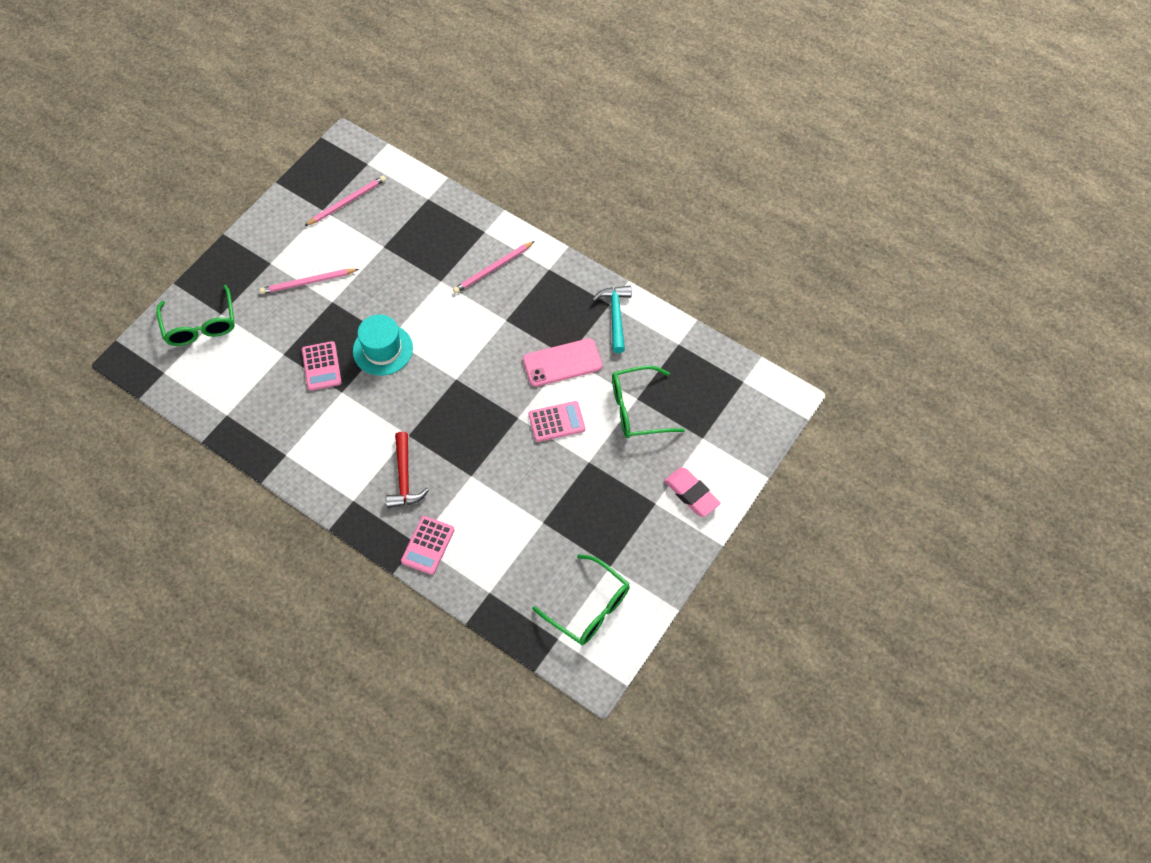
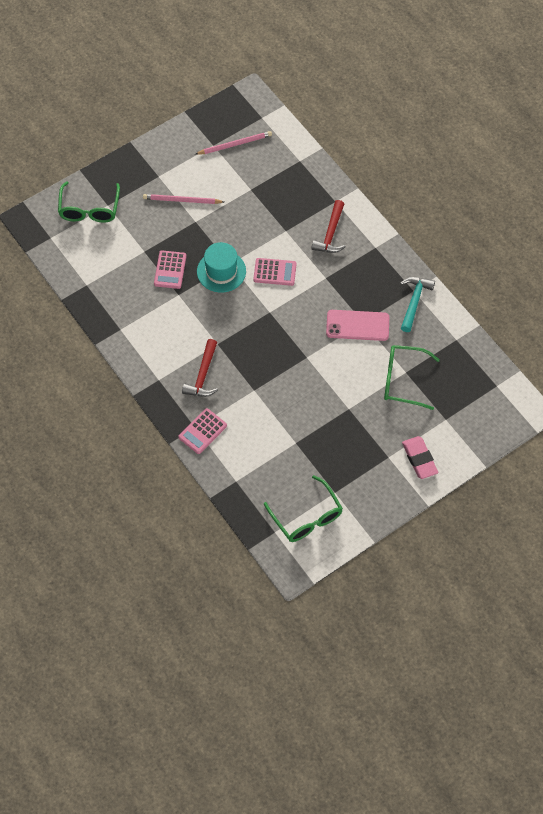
camera: 20 degrees right, 0 degrees up
pink pencil [453,241,535,293] -> red hammer [311,200,346,253]
pink calculator [529,401,585,442] -> pink calculator moved to [253,258,297,286]

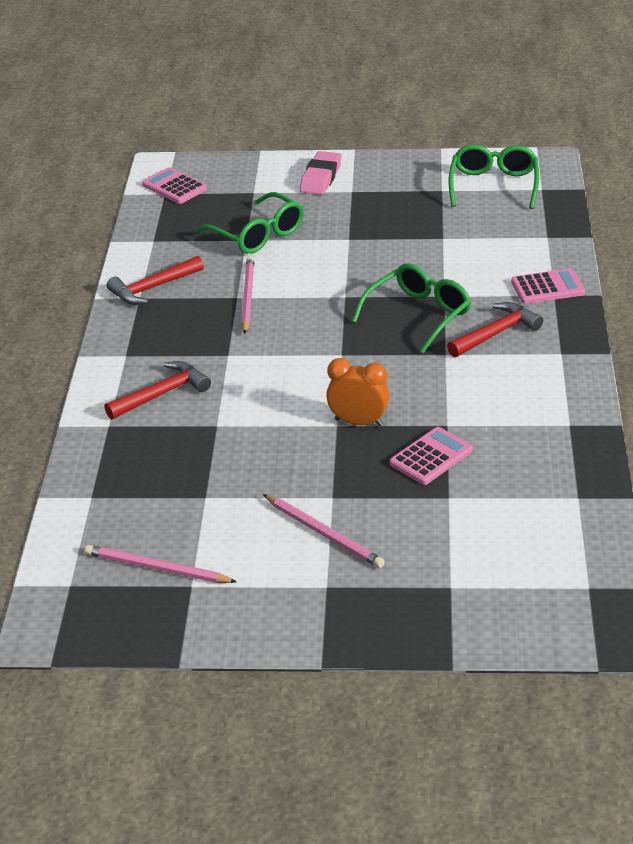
camera: 140 degrees left, 25 degrees down
green glasses [58,181,120,223] -> green glasses moved to [352,263,471,353]
turquoise hat [197,242,246,293] -> orange clock [326,358,390,426]
pink calculator [253,258,297,286] -> pink calculator moved to [142,167,207,204]
pink phone [326,310,389,341] -> pink pencil [241,257,254,334]
turquoise hammer [400,277,435,332] -> red hammer [107,256,204,305]

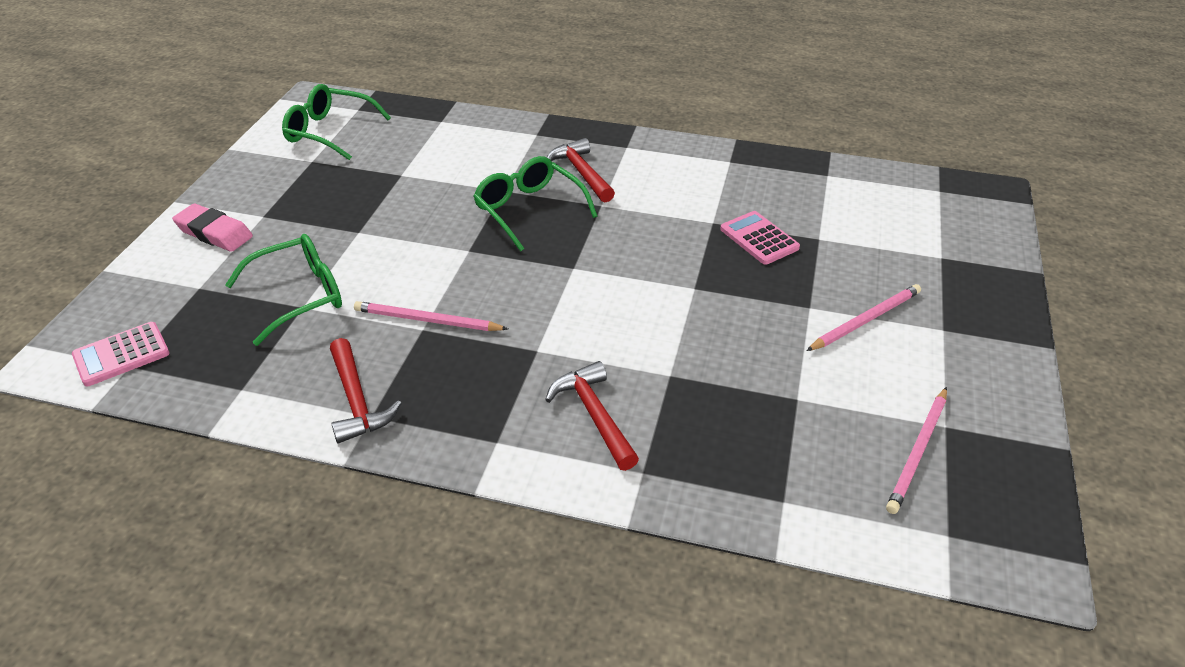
camera: 80 degrees left, 5 degrees up
orange clock [326,358,390,426] -> none
pink calculator [511,268,585,304] -> none

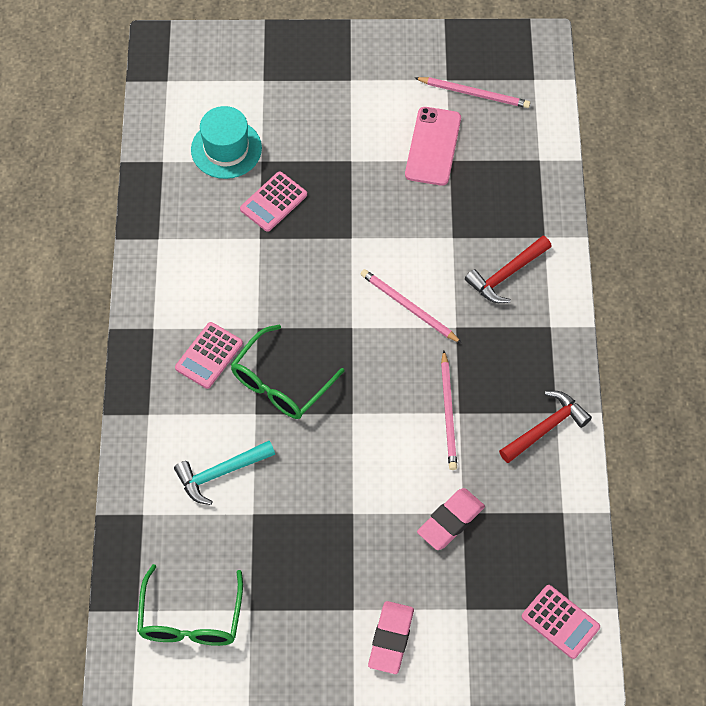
camera: 105 degrees left, 20 degrees up
green glasses [225,234,342,346] -> pink eraser [417,488,485,550]
red hammer [547,138,615,202] -> pink calculator [175,322,243,389]
pink pencil [806,284,921,351] -> pink pencil moved to [361,269,462,343]
none -> turquoise hammer [174,441,275,505]
none -> turquoise hat [191,106,262,179]
none -> pink phone [405,107,461,186]

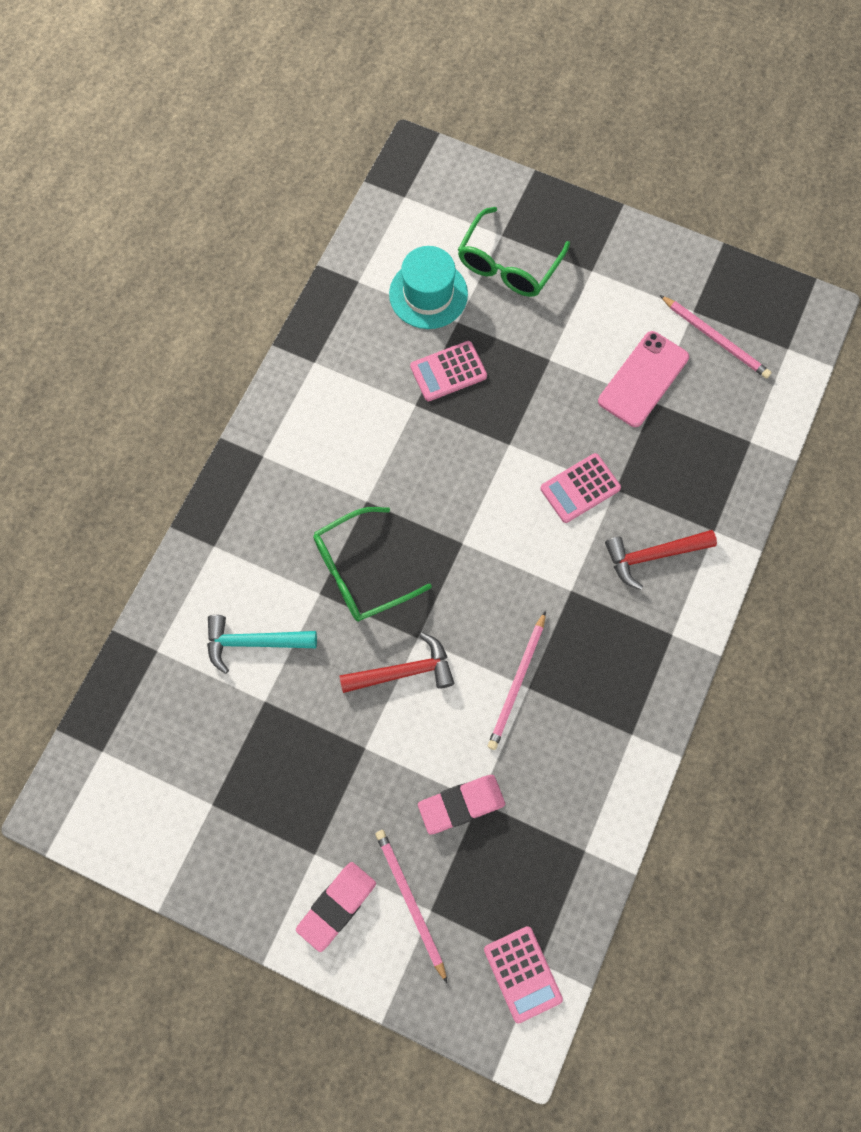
camera: 25 degrees right, 10 degrees up
green glasses [137,564,243,646] -> green glasses moved to [458,207,570,297]
pink calculator [175,322,243,389] -> pink calculator moved to [540,453,621,523]
pink pencil [361,269,462,343] -> pink pencil moved to [375,830,447,983]
red hammer [499,391,592,463] -> red hammer moved to [340,632,454,693]

